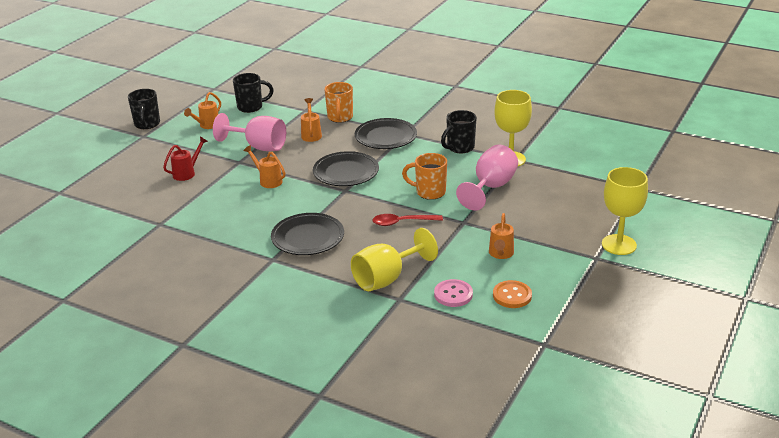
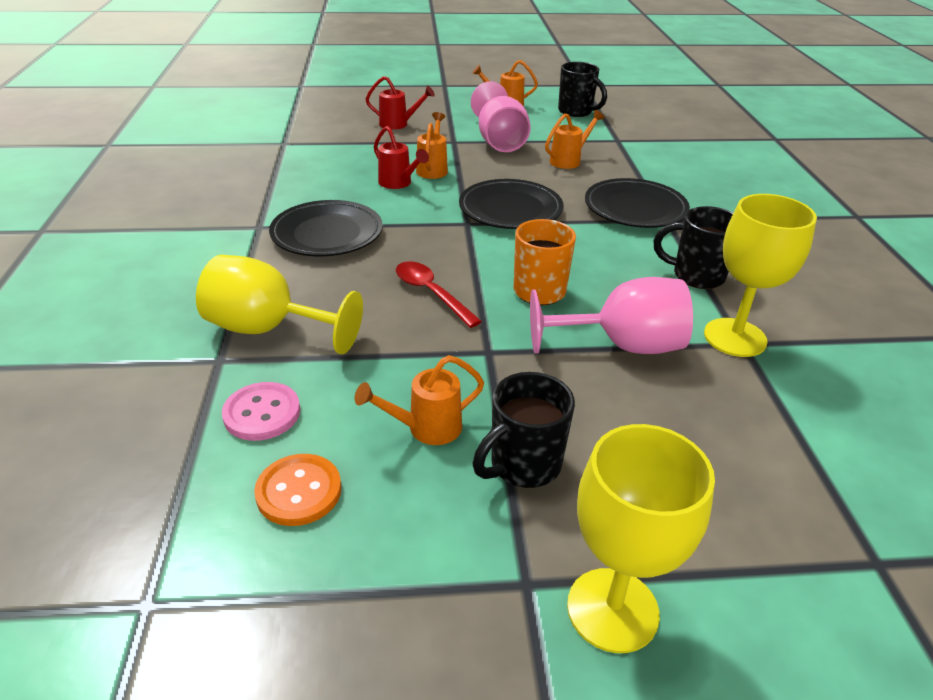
camera: 55 degrees right, 5 degrees up
black mug [128,89,160,129] -> black mug moved to [473,372,575,488]
orange mug [324,82,353,123] -> none
none -> red watering can [374,126,429,189]

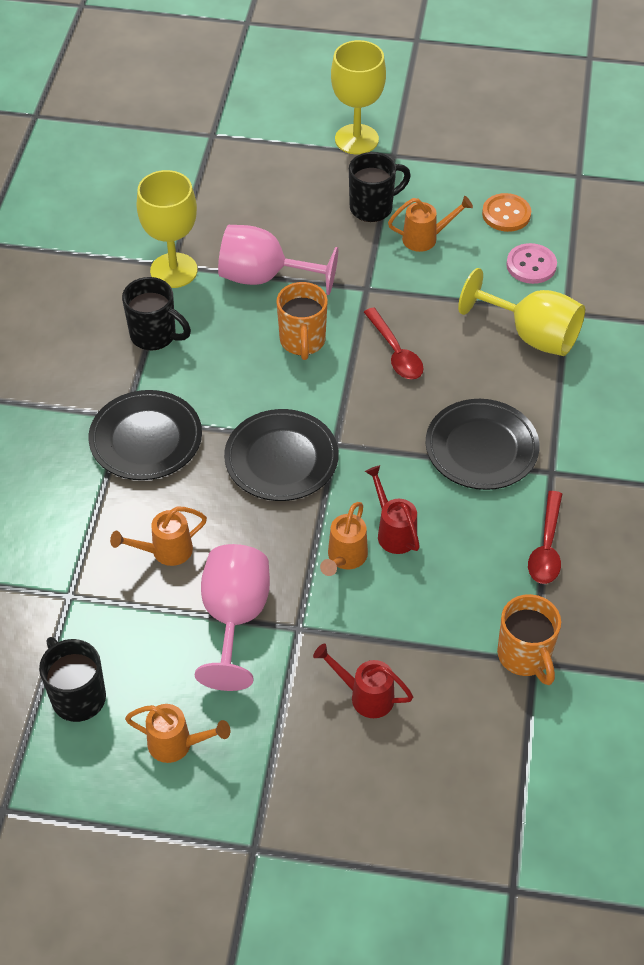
camera: 165 degrees left, 15 degrees up
none -> orange mug [497,594,561,685]
none -> red spoon [528,491,562,584]

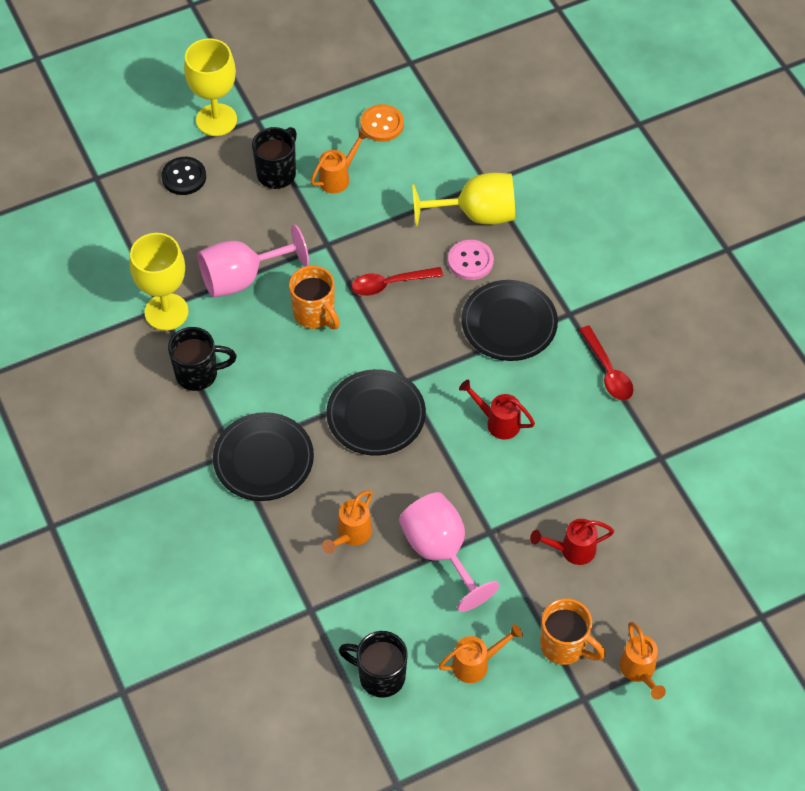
camera: 35 degrees left, 5 degrees up
orange watering can [320,502,368,576] -> orange watering can moved to [620,622,666,699]
red spoon [364,308,424,379] -> red spoon turned 135 degrees clockwise [352,267,443,296]
orange mug [497,594,561,685] -> orange mug moved to [540,598,606,665]
pink button [506,243,557,284] -> pink button moved to [448,240,494,280]
none -> black button [161,157,206,195]

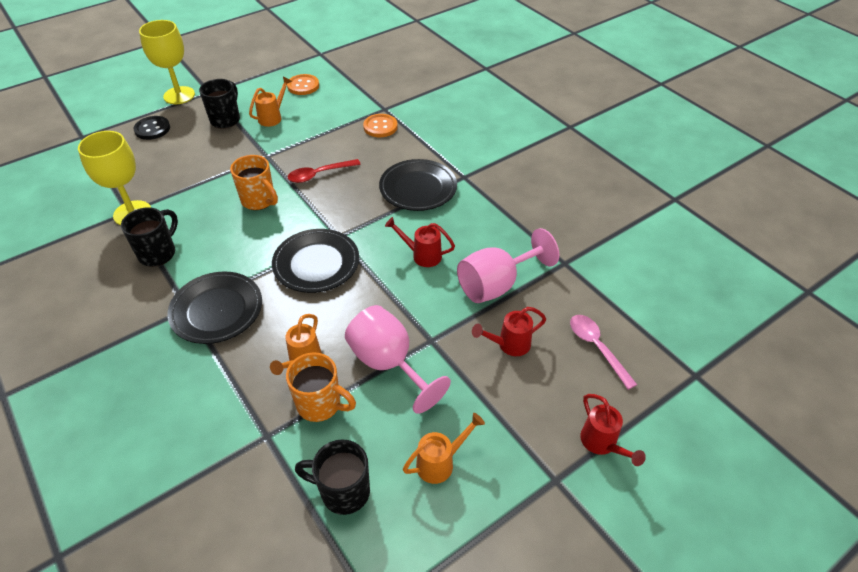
camera: 10 degrees left, 10 degrees down
black mug [168,327,237,391] -> black mug turned 45 degrees counterclockwise [121,207,178,267]
pink goblet [198,224,309,297] -> pink goblet moved to [457,228,559,303]
yellow goblet [412,173,515,227] -> orange button [363,114,398,137]
pink button [448,240,494,280] -> none
orange mug [540,598,606,665] -> orange mug moved to [286,352,356,422]
red spoon [579,326,633,400] -> none
orange watering can [620,622,666,699] -> red watering can [580,394,646,466]
none -> pink spoon [570,315,637,390]

